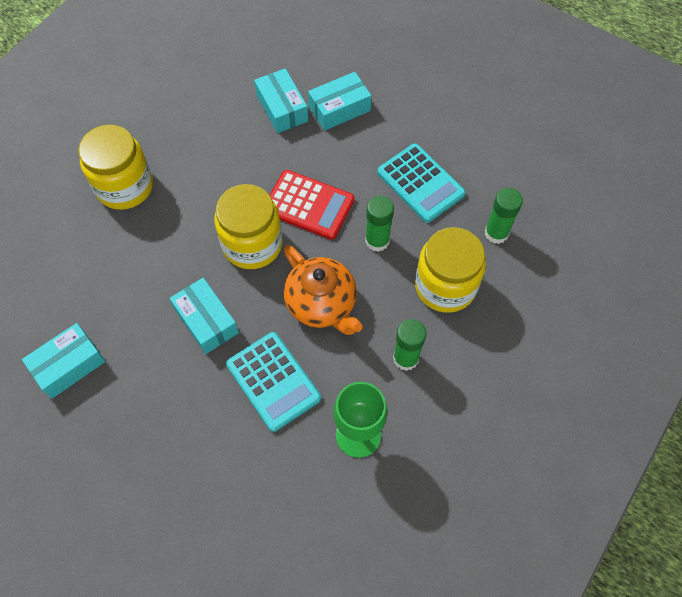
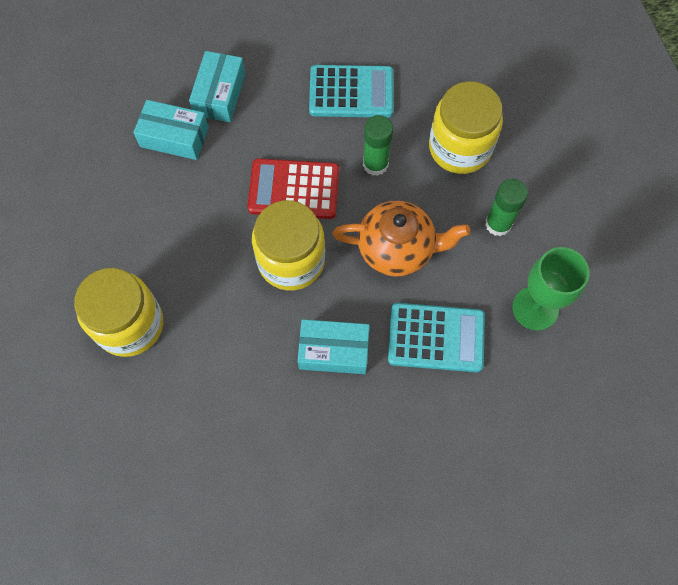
camera: 50 degrees left, 5 degrees up
turquoise box [22,323,106,398] -> none
red calculator [270,170,355,240] -> red calculator turned 150 degrees counterclockwise [247,158,339,219]
green glue stick [485,188,523,244] -> none

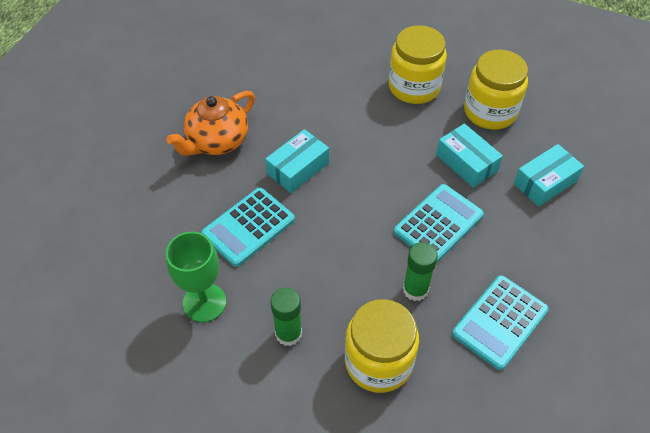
camera: 130 degrees right, 15 degrees down
turquoise box [189,51,245,122] -> turquoise box moved to [436,124,503,188]
red calculator [247,158,339,219] -> turquoise calculator [394,184,484,263]
yellow jar [252,200,325,291] -> yellow jar moved to [464,50,528,130]
orange teapot [332,200,470,277] -> orange teapot moved to [166,91,255,156]

